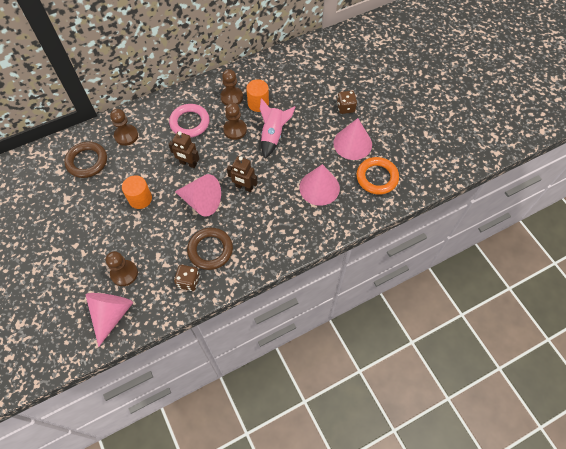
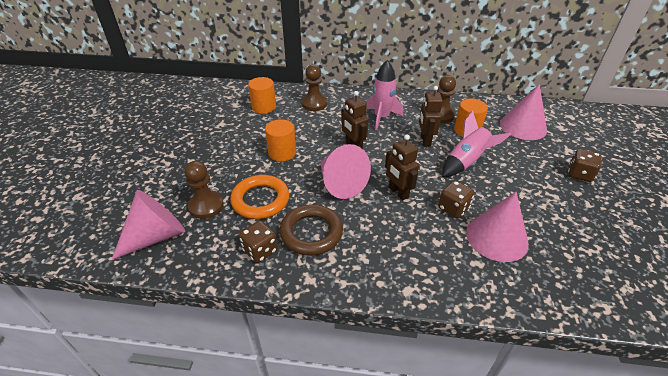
camera: 35 degrees right, 20 degrees down
brown ring [64,141,107,178] -> orange cylinder [248,77,276,114]
pink ring [169,104,210,138] -> pink rocket [366,60,403,130]
brown pawn [223,103,247,140] -> brown robot [419,86,443,147]
pink cone [333,118,372,160] -> pink cone moved to [500,84,547,140]
orange ring [356,157,399,195] -> orange ring moved to [230,175,289,219]
none -> brown dice [438,181,475,218]

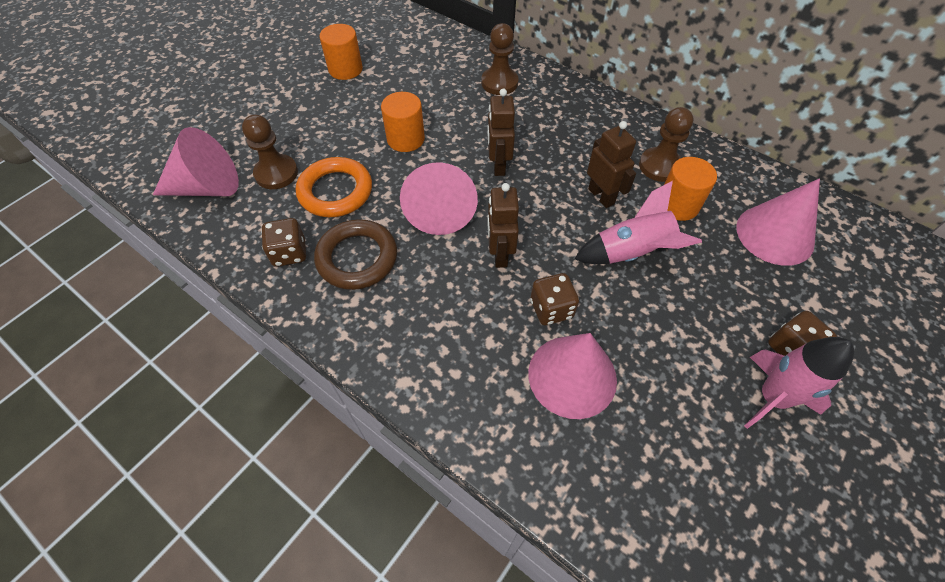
camera: 30 degrees right, 15 degrees up
orange cylinder [248,77,276,114] -> orange cylinder moved to [319,24,363,80]
pink rocket [366,60,403,130] -> pink rocket moved to [744,337,854,429]
brown robot [419,86,443,147] -> brown robot turned 120 degrees clockwise [587,121,636,208]

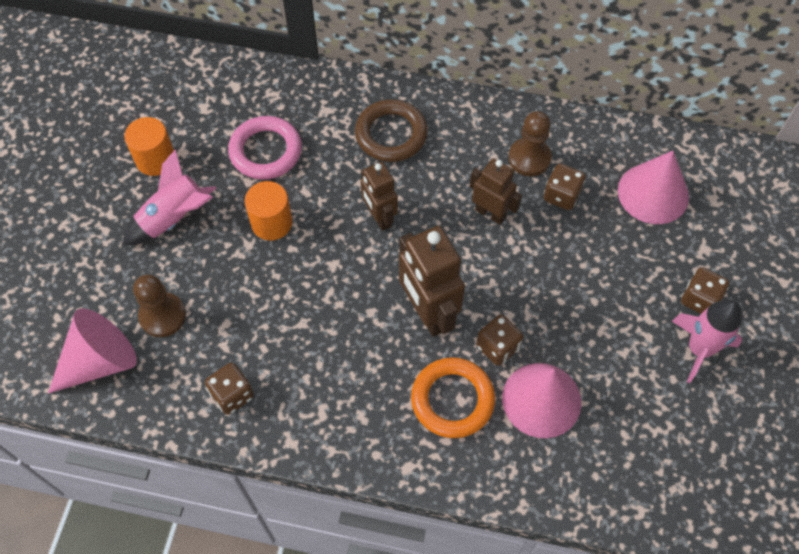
camera: 25 degrees left, 5 degrees up
orange ring [296,157,372,217] -> orange ring moved to [411,357,495,438]
brown ring [314,219,397,290] -> brown ring moved to [355,99,428,162]
pink cone [400,162,478,235] -> none
brown pawn [481,23,518,95] -> none
brown robot [487,183,519,268] -> brown robot [399,226,465,337], size x1.61
pink rocket [575,181,702,264] -> pink rocket moved to [123,149,217,245]
orange cylinder [664,157,717,221] -> brown dice [544,164,586,210]
none -> pink ring [228,116,302,180]

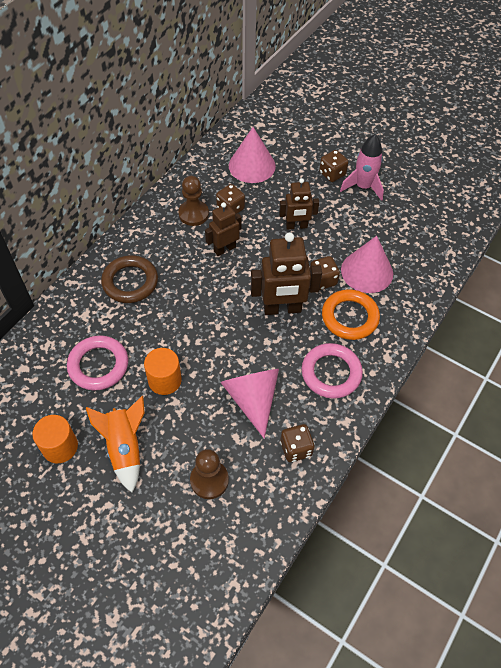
camera: 70 degrees left, 5 degrees down
pink cone [48,308,137,394] -> pink cone moved to [220,369,279,438]
pink rocket [123,149,217,245] -> orange rocket [86,396,145,493]
brown robot [361,162,398,231] -> brown robot moved to [279,178,319,230]
none -> pink ring [301,343,363,399]

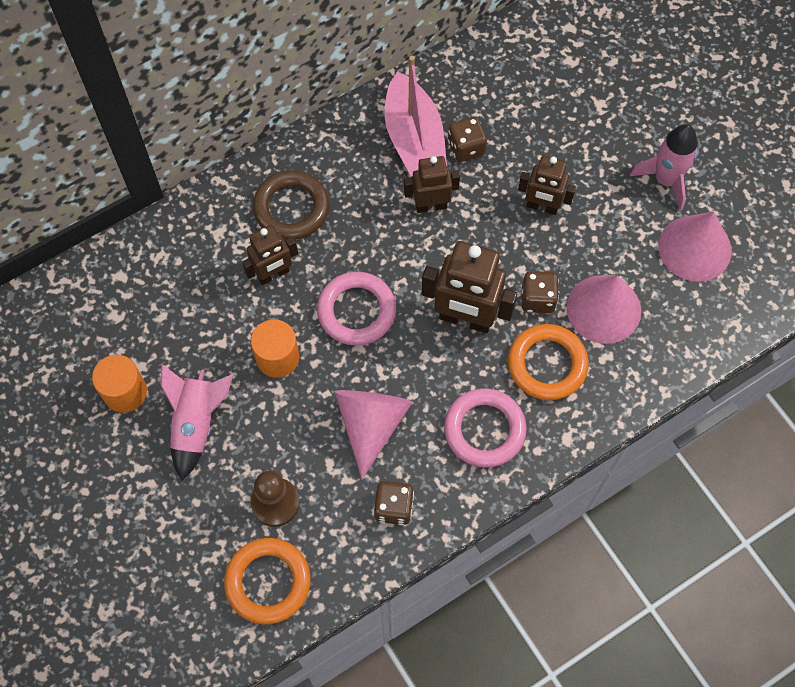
camera: 25 degrees right, 10 degrees up
pink ring [67,335,128,390] -> pink ring moved to [317,272,396,346]
orange rocket [86,396,145,493] -> pink rocket [161,364,233,481]
brown pawn [178,176,209,226] -> pink boat [385,56,447,177]
pink cone [229,127,276,183] -> pink cone moved to [658,212,732,282]
brown dice [319,150,348,182] -> none
none -> orange ring [224,538,311,624]
none -> brown robot [242,225,298,285]

